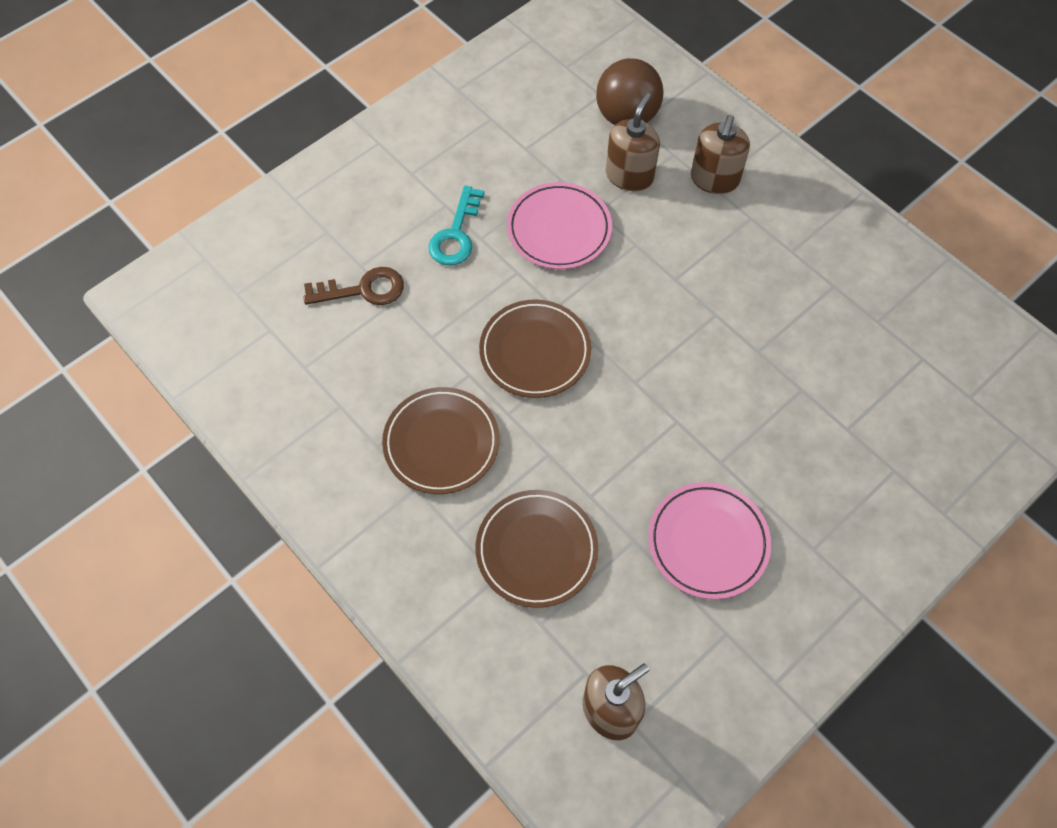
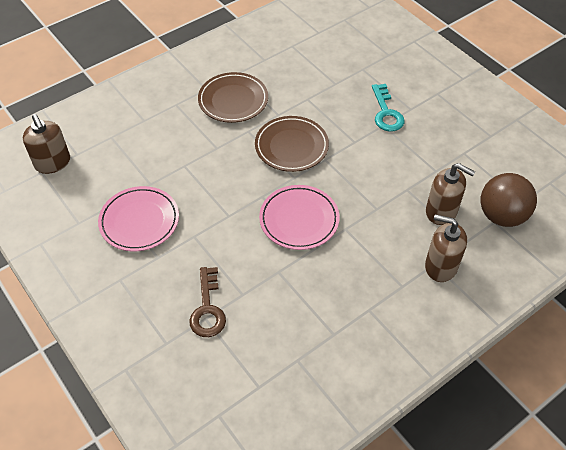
camera: 95 degrees right, 10 degrees down
brown key [303,267,404,305] -> brown key moved to [189,267,226,337]
turquoise key [428,186,484,265] -> turquoise key turned 120 degrees counterclockwise [372,84,405,132]
brown plate [476,490,598,608] -> none
pink plate [507,182,612,269] -> pink plate moved to [259,185,340,250]

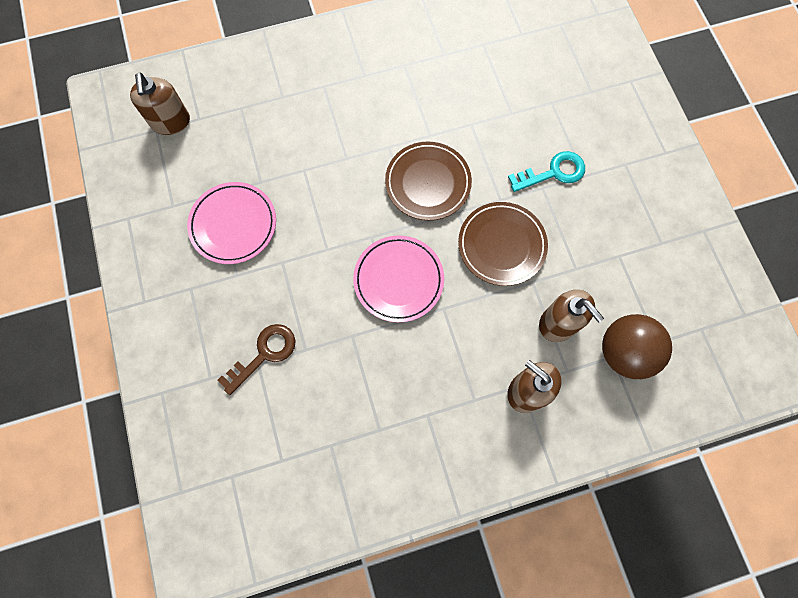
camera: 20 degrees right, 20 degrees up
brown key [189,267,226,337] -> brown key turned 150 degrees counterclockwise [218,324,296,395]
brown plate [198,72,268,123] -> brown plate moved to [458,202,548,286]
turquoise key [372,84,405,132] -> turquoise key turned 120 degrees counterclockwise [508,151,585,192]

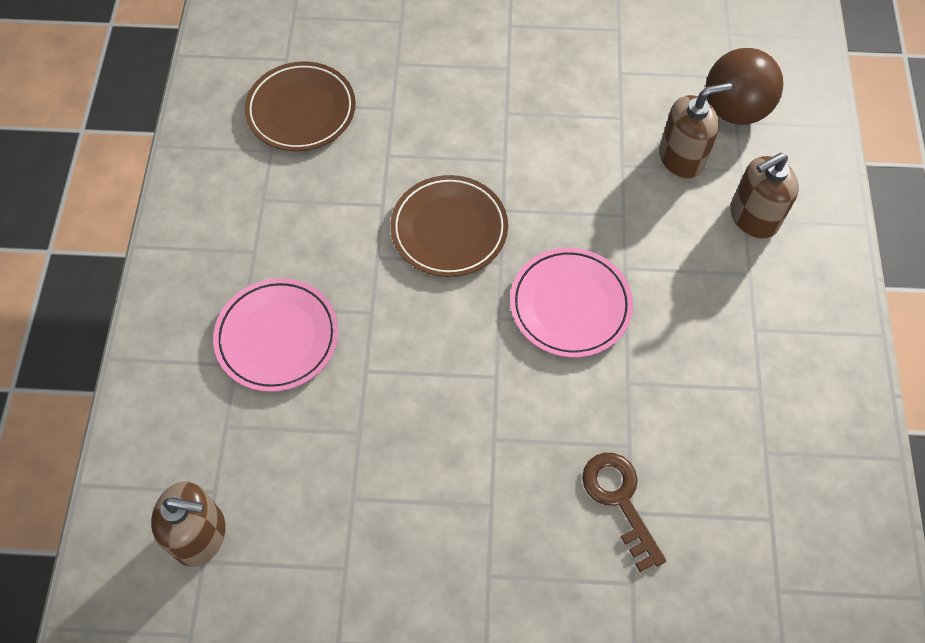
camera: 70 degrees left, 10 degrees down
pink plate [187,182,276,264] -> pink plate moved to [213,278,338,392]
brown plate [458,202,548,286] -> brown plate moved to [245,62,356,151]
turquoise key [508,151,585,192] -> none

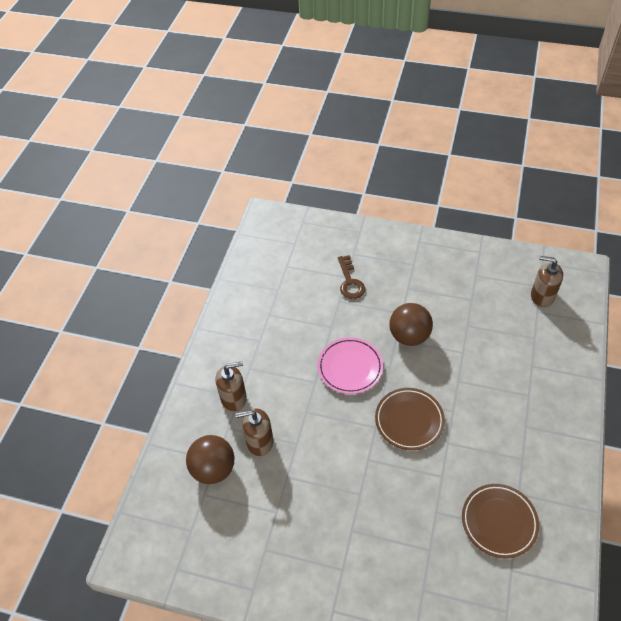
camera: 165 degrees left, 10 degrees down
pink plate [213,278,338,392] -> none
none -> brown ball [389,303,433,346]

